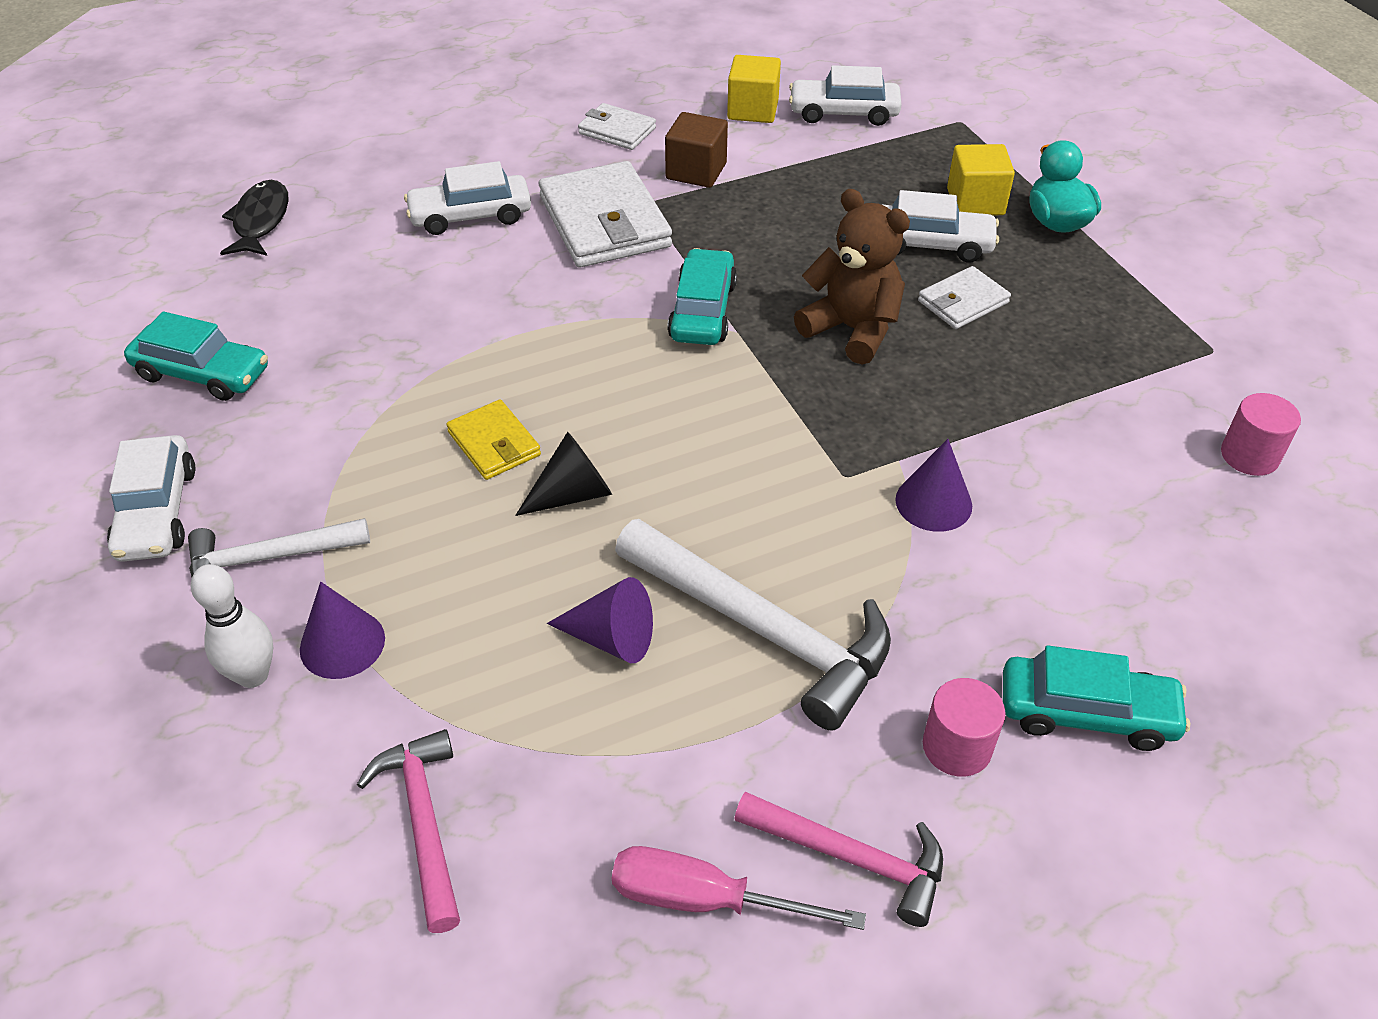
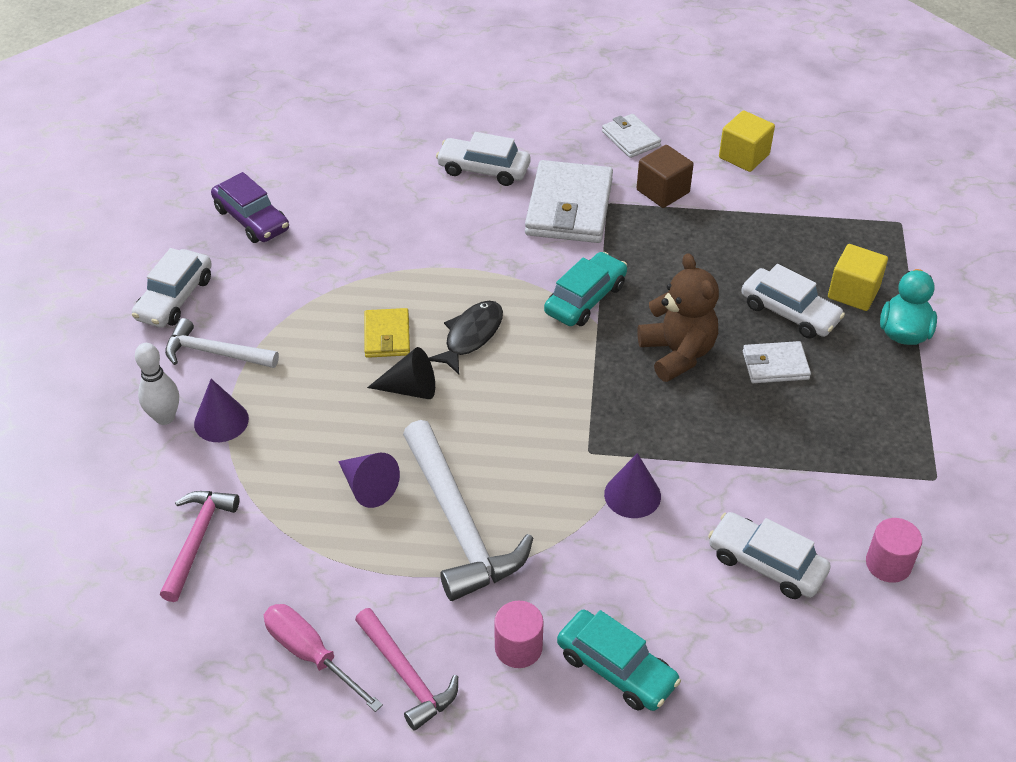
camera: 30 degrees right, 0 degrees up
turquoise car [124,311,268,401] -> purple car [211,172,289,243]
black fish [220,180,289,256] -> black fish moved to [429,301,503,375]
white car [789,65,902,126] -> white car moved to [708,512,831,599]

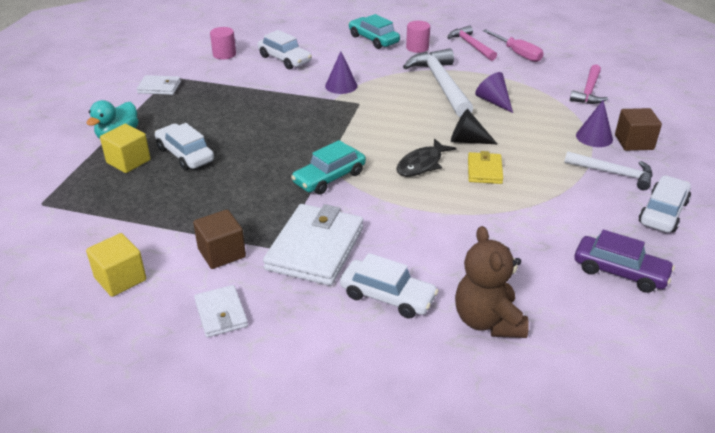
camera: 170 degrees left, 10 degrees down
white bowling pin [135,343,179,425] -> brown cube [615,108,662,151]
purple car [211,172,289,243] -> purple car turned 150 degrees clockwise [575,230,675,293]
brown teddy bear [637,253,719,382] -> brown teddy bear moved to [455,226,529,338]
white wallet [743,341,811,383] -> white wallet moved to [137,75,181,95]

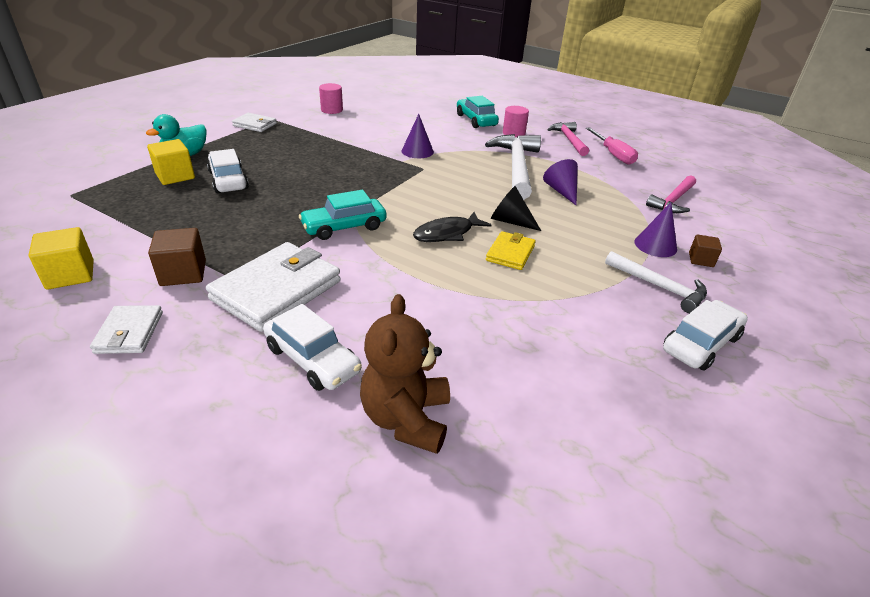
camera: 15 degrees right, 0 degrees up
white car [257,30,312,69] -> none
purple car [575,230,675,293] -> none
brown cube [615,108,662,151] -> brown cube [689,234,722,267], size x0.61

